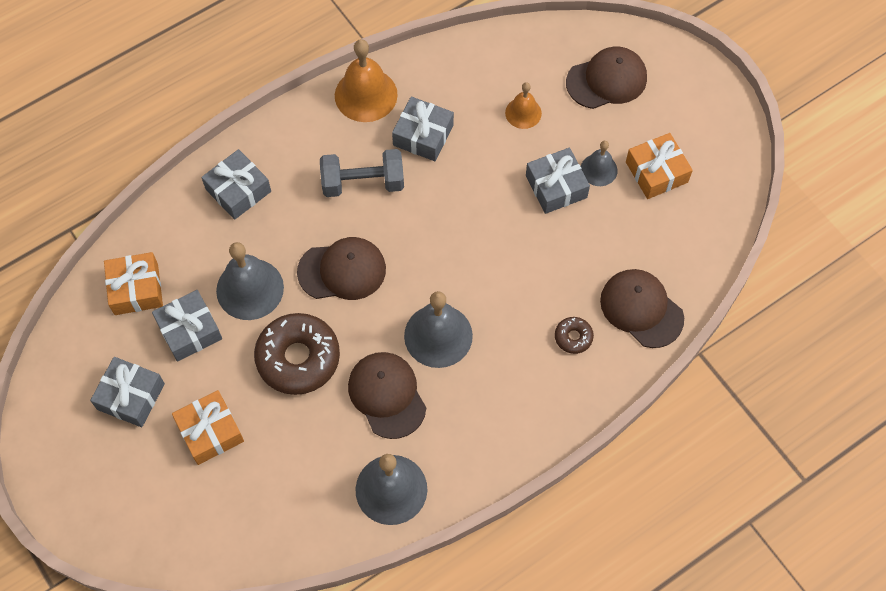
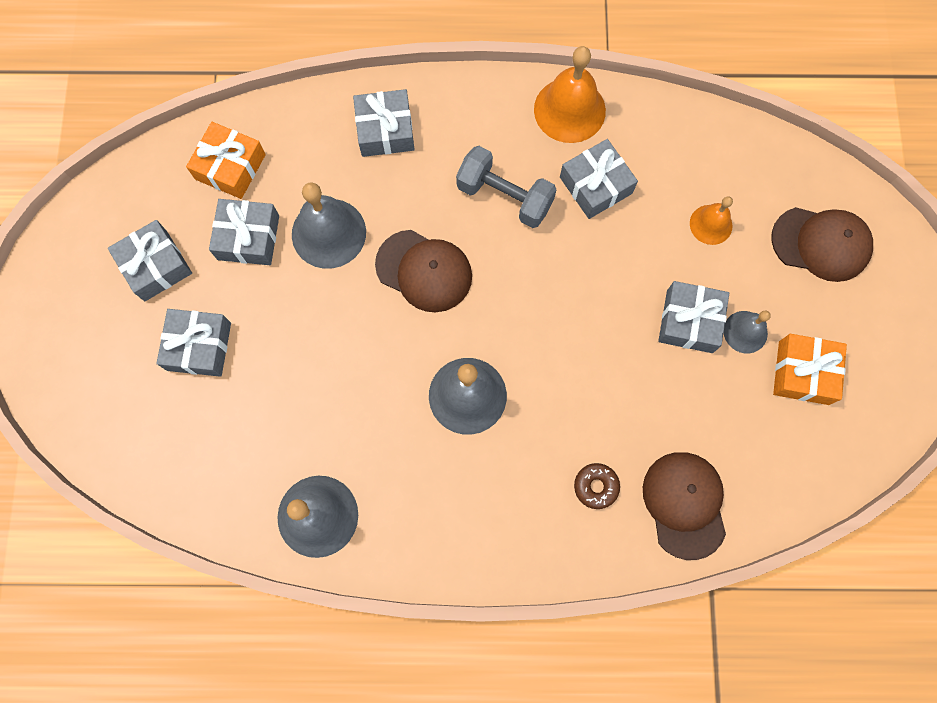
camera: 35 degrees right, 10 degrees up
orange gift [172,390,244,465] -> grey gift [156,309,231,377]
brown donut [254,313,340,395] -> none
brown cap [348,352,426,439] -> none

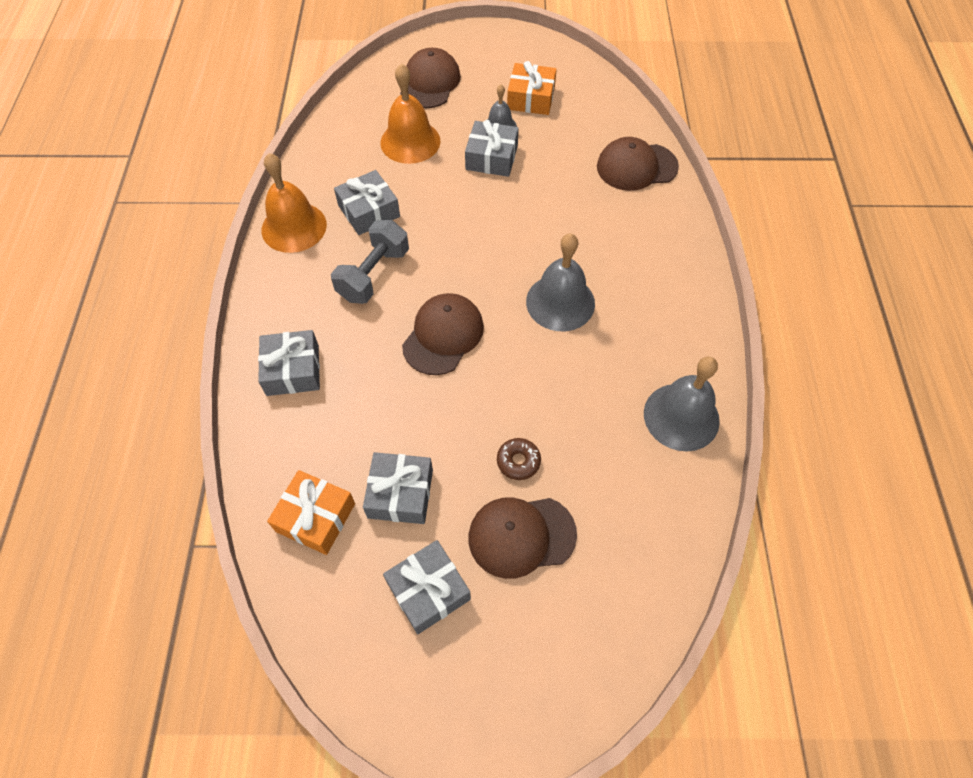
camera: 90 degrees left, 15 degrees down
grey gift [156,309,231,377] -> brown cap [468,497,577,579]
grey bell [292,182,366,269] -> none
brown donut [574,463,620,509] -> brown donut moved to [497,438,541,480]
orange bell [690,196,733,245] -> orange bell [380,63,441,164], size x1.74

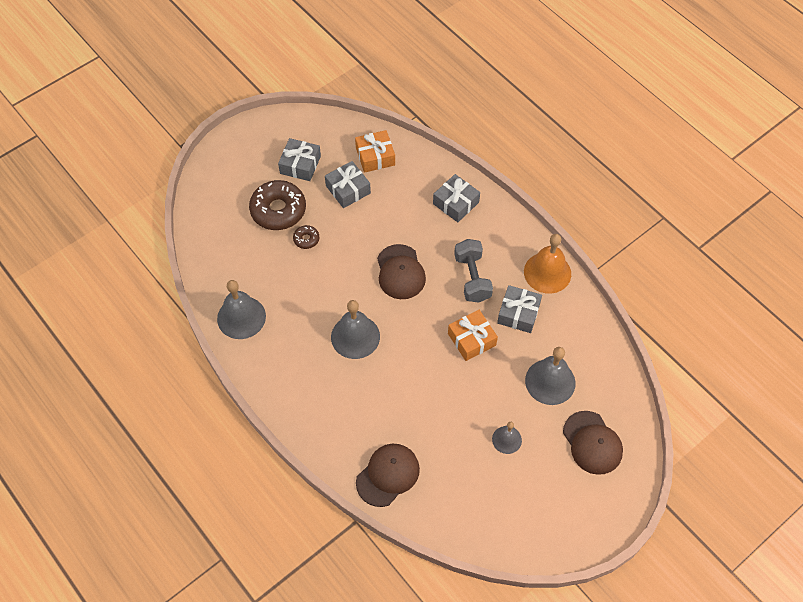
camera: 140 degrees right, 0 degrees up
orange bell [380,63,441,164] -> grey bell [525,347,575,405]
grey gift [465,120,519,177] -> none
brown cap [468,497,577,579] -> brown donut [249,180,306,230]
orange gift [507,61,557,115] -> orange gift moved to [448,310,498,361]

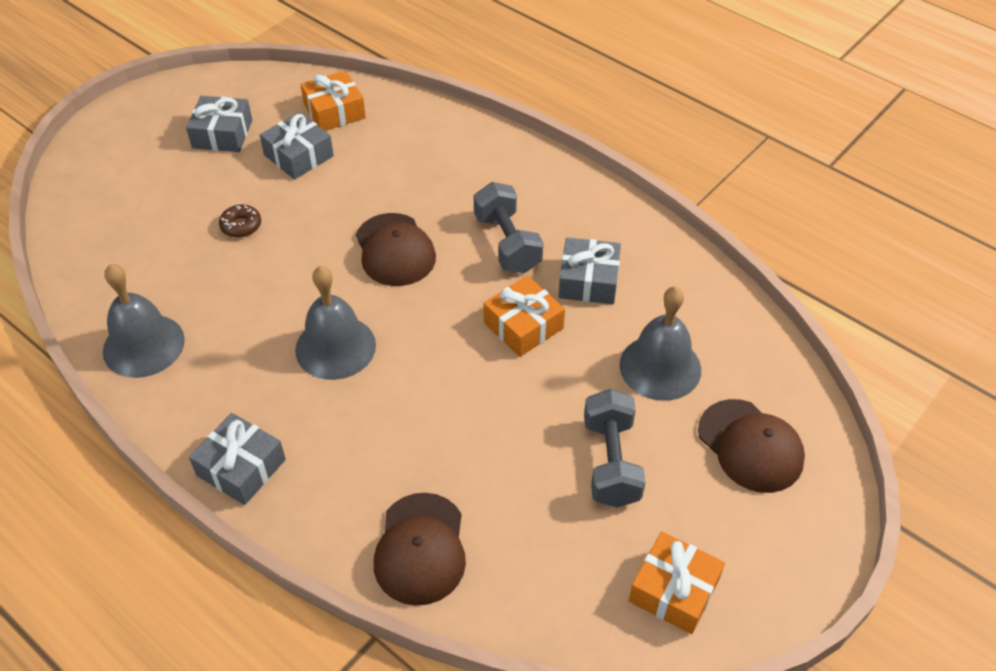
camera: 10 degrees left, 10 degrees down
brown donut [249,180,306,230] -> none
brown cap [356,444,420,507] -> brown cap turned 150 degrees clockwise [374,493,466,606]
grey gift [433,174,480,222] -> grey gift moved to [189,413,286,505]
grey bell [492,422,522,454] -> grey dumbbell [584,389,645,508]
orange bell [524,234,571,294] -> none
none -> orange gift [629,531,725,634]

